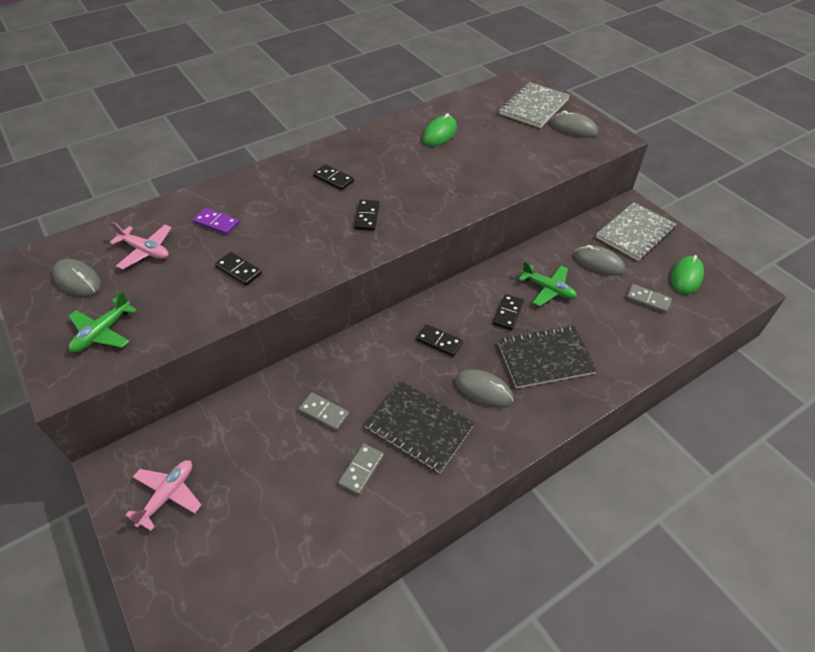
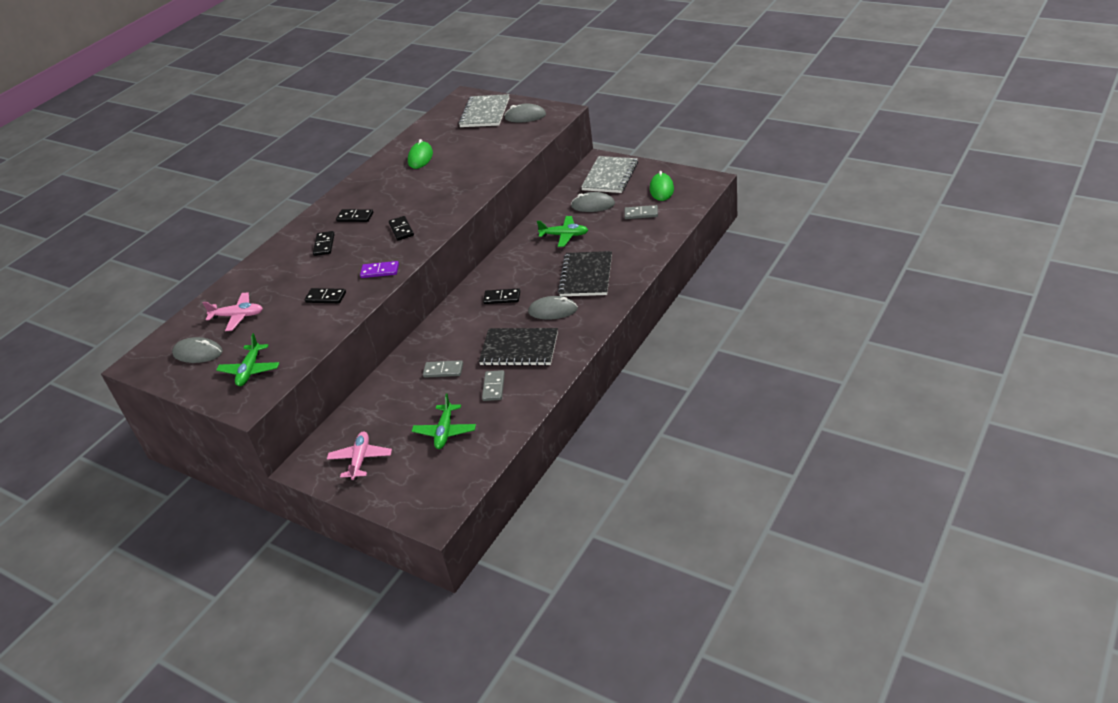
camera: 20 degrees left, 10 degrees down
purple domino [193,208,239,235] -> purple domino moved to [360,261,399,278]
black domino [493,294,524,330] -> black domino moved to [313,231,335,256]
black notebook [498,325,597,389] -> black notebook turned 45 degrees counterclockwise [558,251,612,296]
none -> green plane [412,393,476,449]

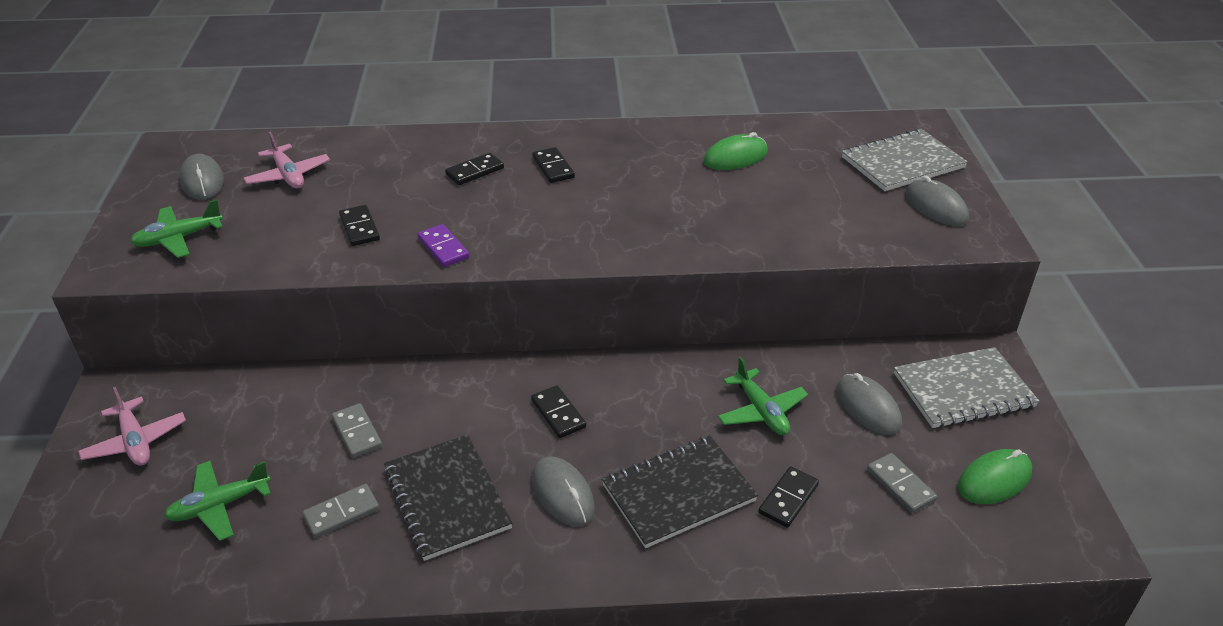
camera: 50 degrees right, 0 degrees up
pink plane [327,432,392,480] -> pink plane turned 90 degrees clockwise [78,387,186,466]
black domino [389,216,414,241] -> black domino moved to [759,466,819,528]

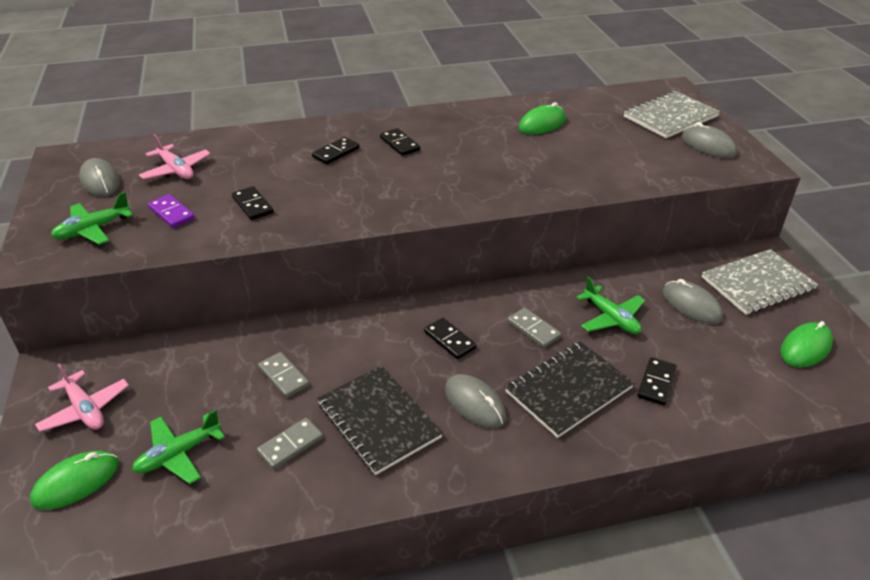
camera: 10 degrees left, 0 degrees up
purple domino [417,224,469,267] -> purple domino moved to [148,194,195,228]
grey domino [867,453,937,513] -> grey domino moved to [508,308,561,348]
none -> green mouse [30,451,119,510]

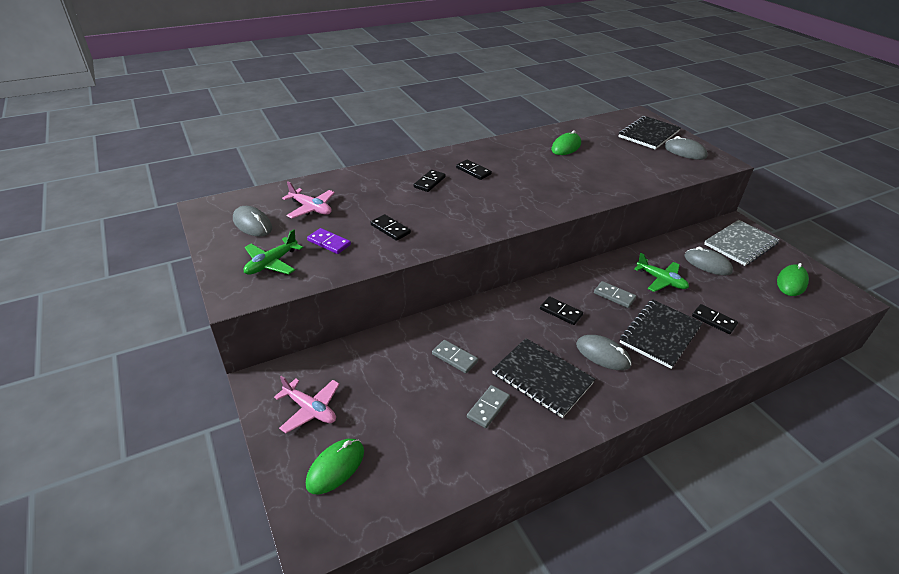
camera: 15 degrees left, 0 degrees up
green plane [132,409,225,484] -> none
grey notebook [624,91,720,138] -> black notebook [618,116,681,149]
black domino [637,357,677,406] -> black domino turned 60 degrees counterclockwise [692,304,738,334]

